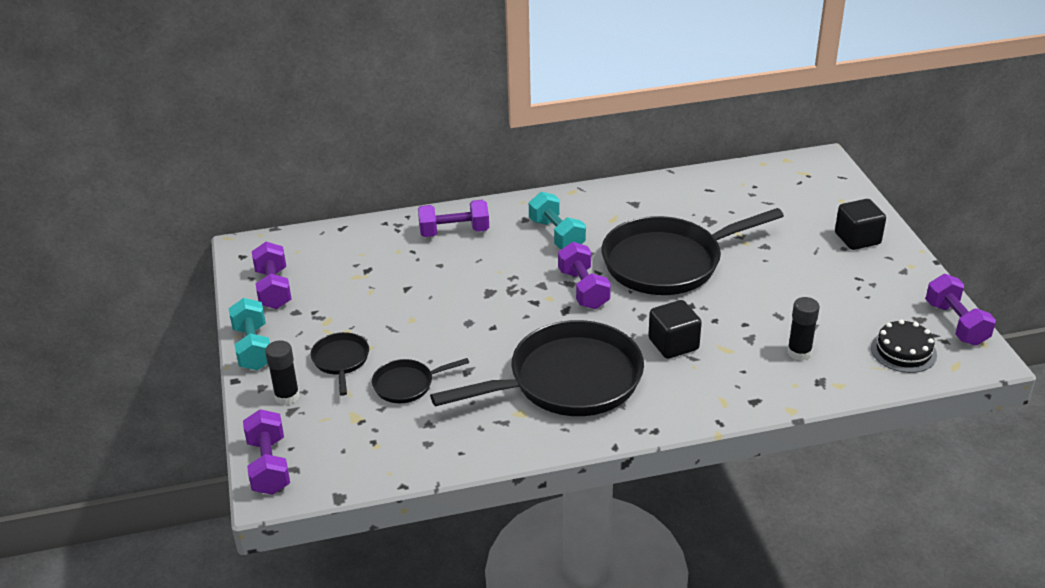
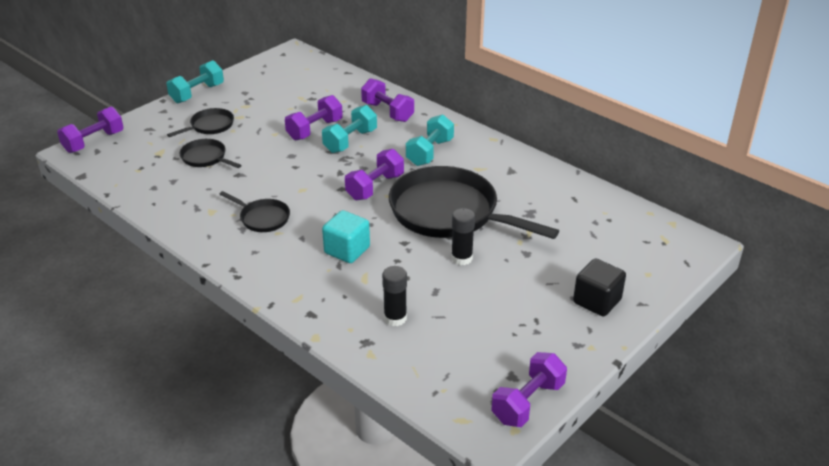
camera: 55 degrees right, 0 degrees up
purple dumbbell [252,242,291,309] -> purple dumbbell moved to [285,95,343,141]
black glue stick [265,340,300,405] -> black glue stick moved to [451,208,475,265]
black pan [430,320,644,416] -> black pan [219,191,290,232], size x0.46
black cube [648,300,702,359] -> turquoise cube [322,210,370,263]
black cake [871,319,937,373] -> none
none -> turquoise dumbbell [322,105,377,153]

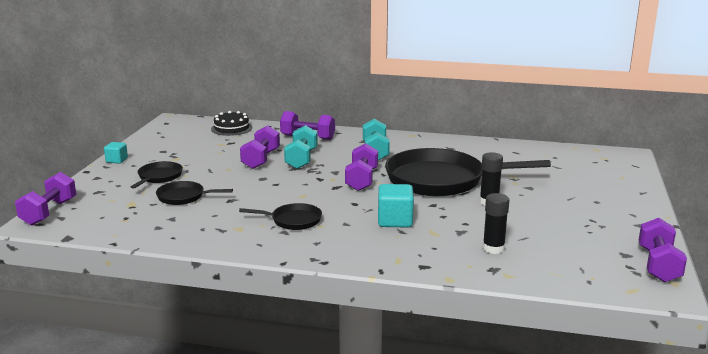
camera: 30 degrees left, 15 degrees down
turquoise dumbbell [166,60,224,103] -> turquoise cube [104,142,128,164]
black cube [573,258,626,316] -> none
none -> black cake [211,111,252,136]

